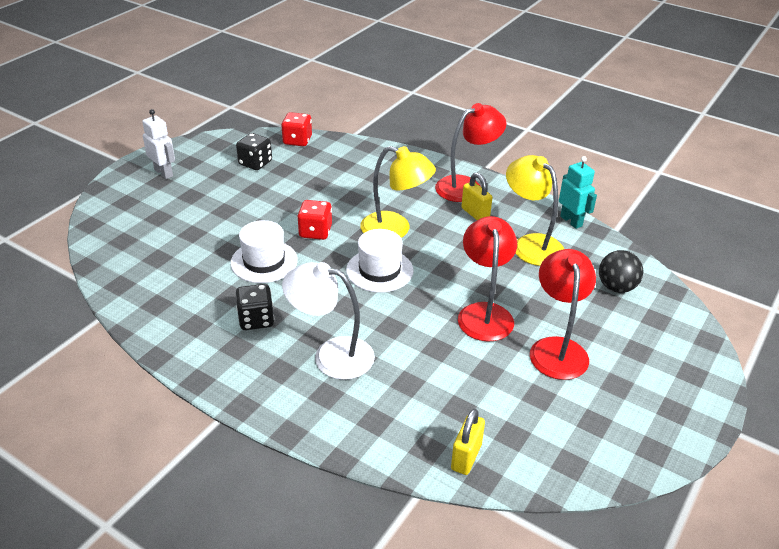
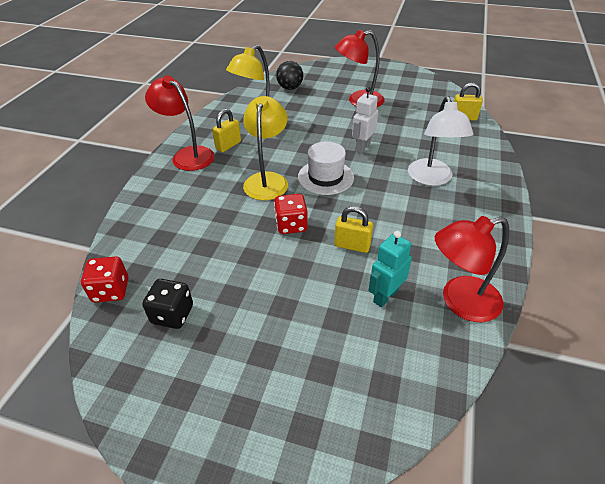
camera: 105 degrees left, 5 degrees up
white robot [142,109,175,179] -> white robot moved to [352,87,378,153]
white hat [230,220,298,283] -> yellow padlock [335,206,373,253]
black dice [236,284,274,330] -> none
red lamp [458,216,517,342] -> red lamp moved to [435,216,509,322]
turquoise robot [559,156,597,229] -> turquoise robot moved to [368,231,412,307]

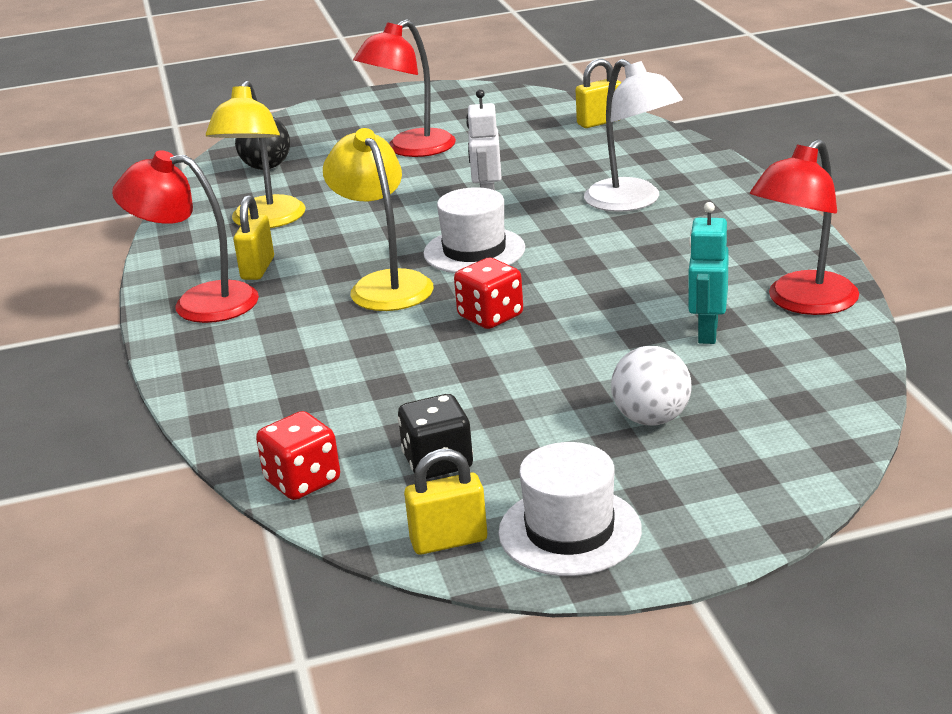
camera: 30 degrees left, 15 degrees down
yellow padlock [335,206,373,253] -> yellow padlock moved to [404,449,487,555]
none -> white hat [498,442,642,576]
none -> white ball [611,346,691,426]

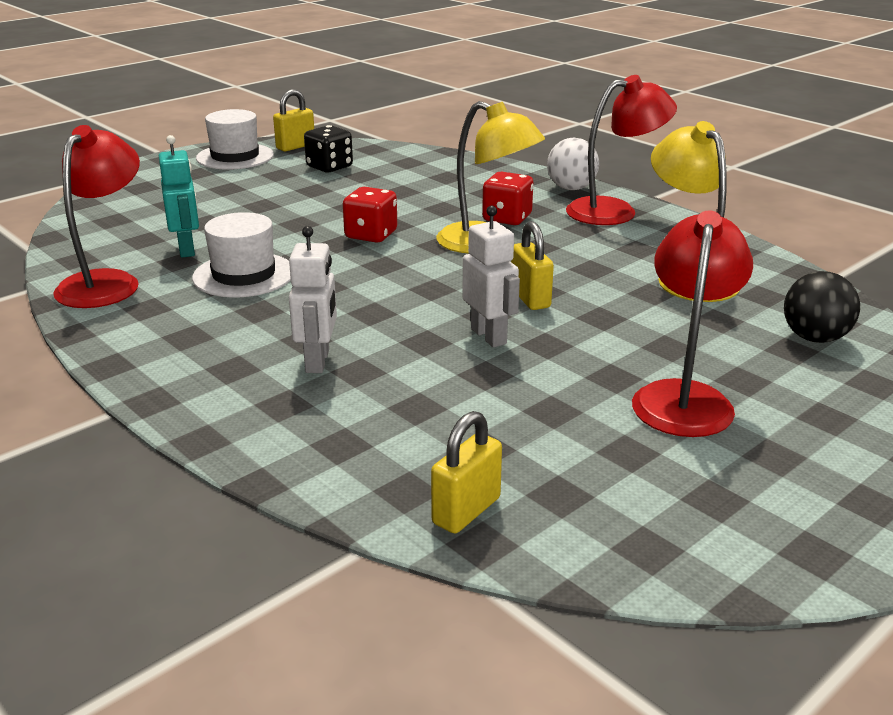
camera: 150 degrees right, 0 degrees up
yellow padlock [234,195,274,280] -> yellow padlock moved to [511,221,554,310]
red dice [256,411,340,500] -> red dice moved to [482,172,534,225]
white hat [424,187,525,273] -> white hat moved to [192,212,291,297]
white lamp [584,59,683,212] -> white robot [289,226,337,373]
white ball [611,346,691,426] -> white ball moved to [547,138,599,190]

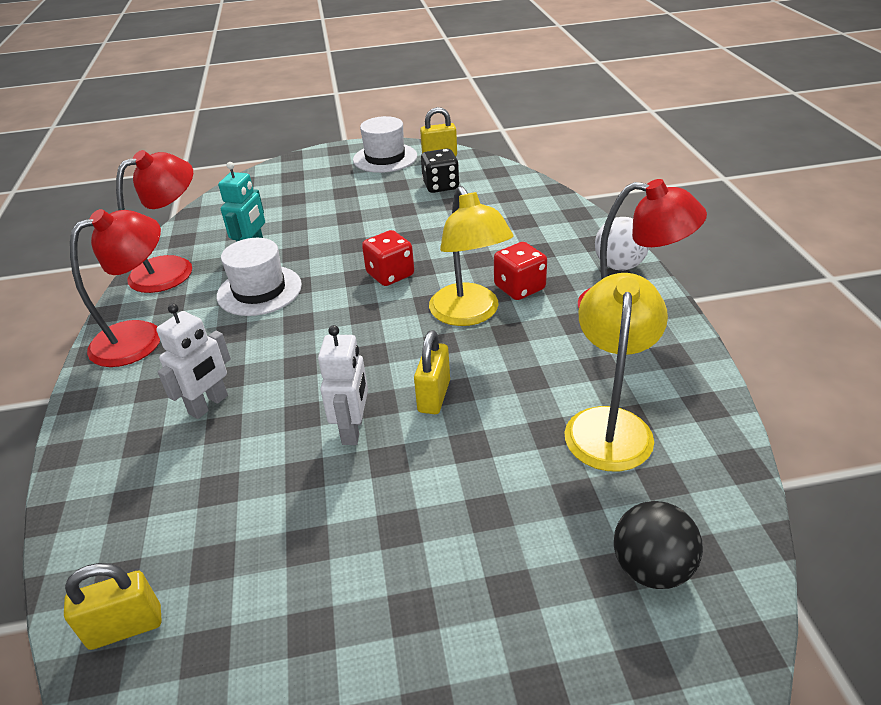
camera: 35 degrees right, 10 degrees up
red lamp [632,211,753,437] -> red lamp moved to [70,209,161,367]

